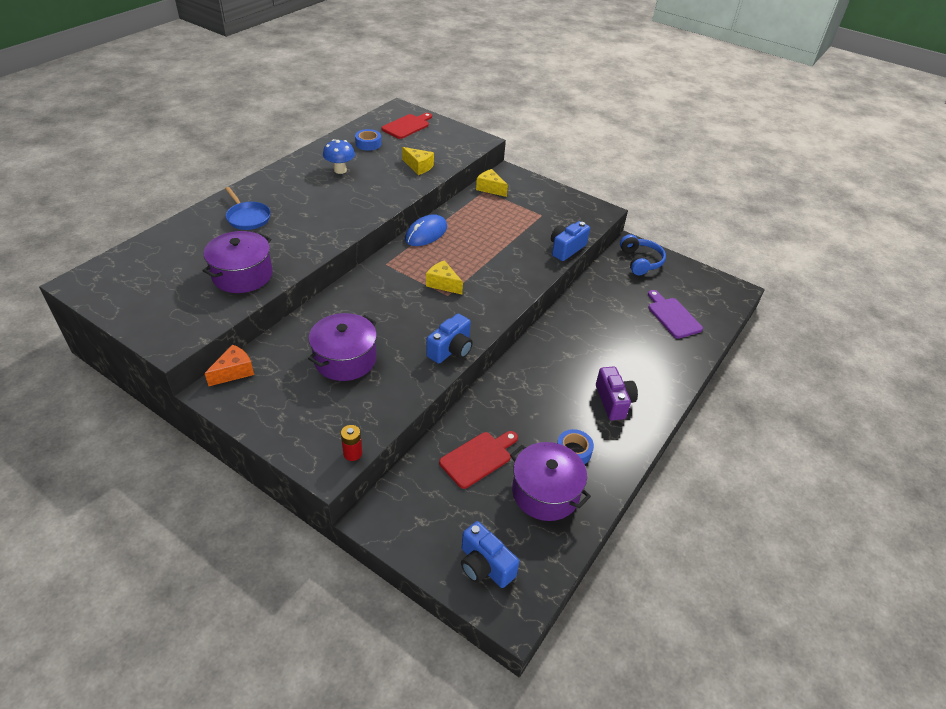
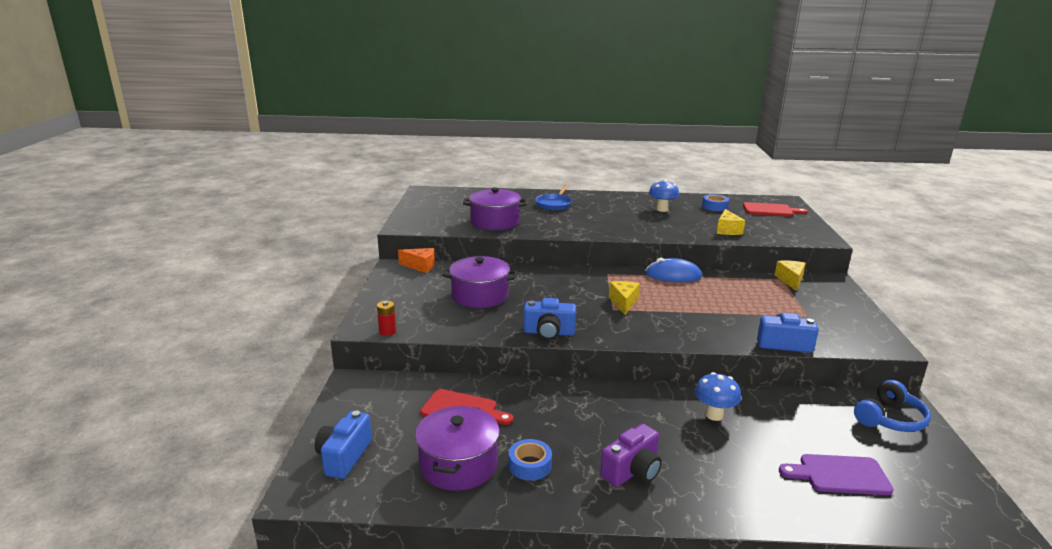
camera: 60 degrees right, 20 degrees down
purple cutting board [648,290,703,339] -> purple cutting board turned 120 degrees counterclockwise [779,454,894,495]
none -> blue mushroom [695,372,741,421]

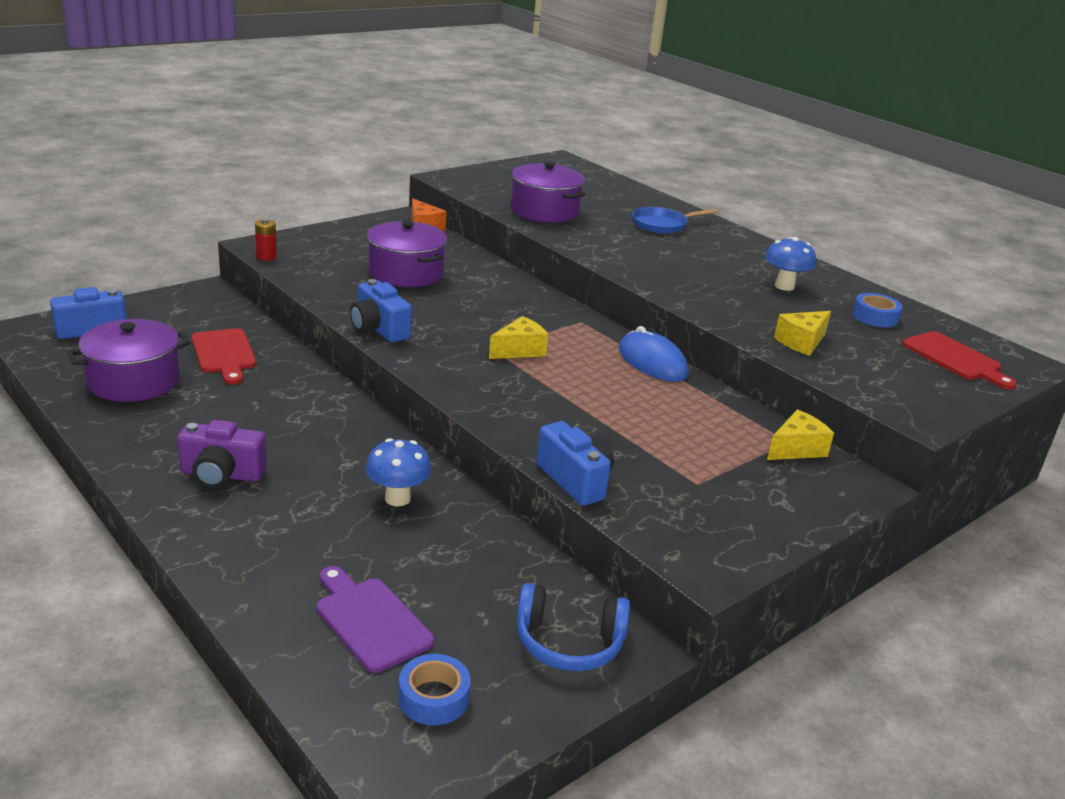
camera: 45 degrees right, 5 degrees up
blue tape [509,439,552,481] -> blue tape moved to [398,654,471,726]

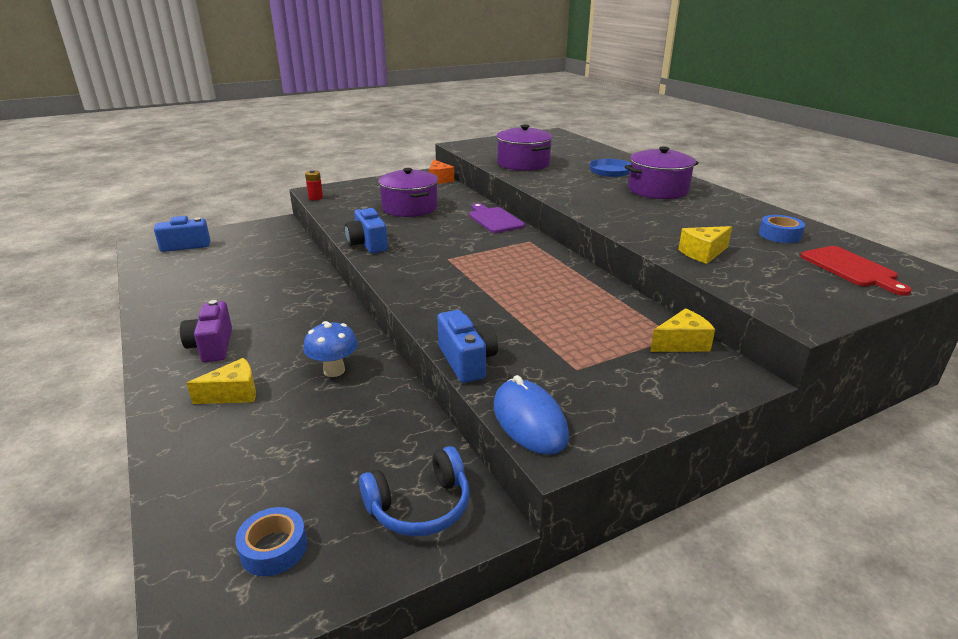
camera: 15 degrees right, 0 degrees up
purple pot [67,319,190,402] -> purple pot moved to [624,147,699,199]
purple camera [177,420,267,488] -> purple camera turned 60 degrees clockwise [180,300,232,362]
red cutting board [191,328,256,385] -> none
purple cutting board [317,566,434,673] -> purple cutting board moved to [469,203,525,233]
yellow cheese [489,316,548,359] -> yellow cheese moved to [187,358,256,404]
blue headphones [517,583,630,671] -> blue headphones turned 45 degrees counterclockwise [359,446,470,536]
blue mouse [619,326,689,382] -> blue mouse moved to [494,375,569,455]
blue mushroom [765,237,816,291] -> none

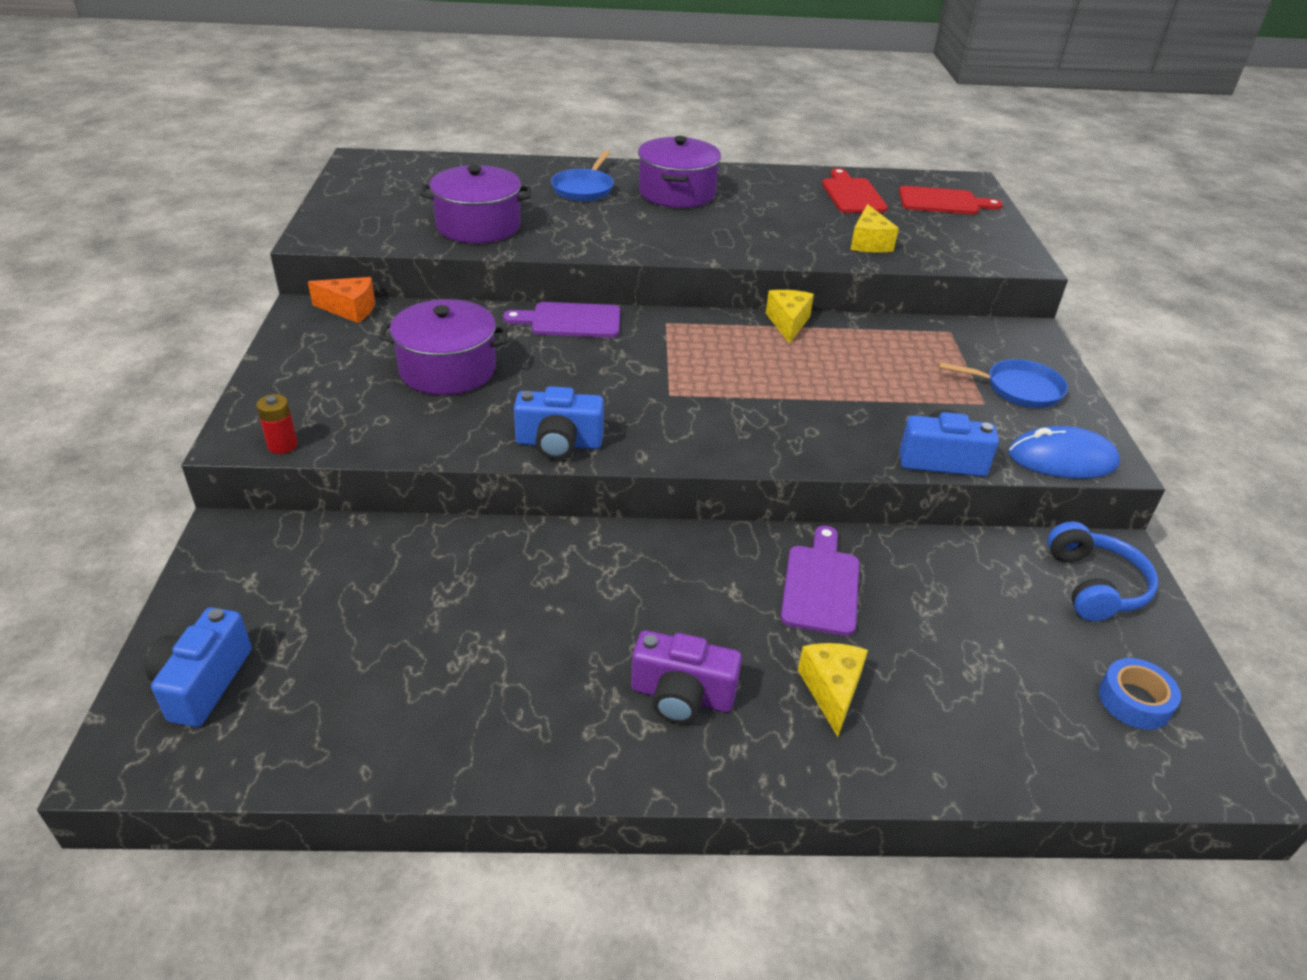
camera: 65 degrees left, 10 degrees up
blue mushroom [303,321,358,377] -> purple cutting board [781,526,859,636]
yellow cheese [650,308,715,352] -> yellow cheese moved to [766,290,814,344]
blue tape [759,215,805,243] -> red cutting board [822,168,888,213]
none -> blue pan [939,359,1068,408]

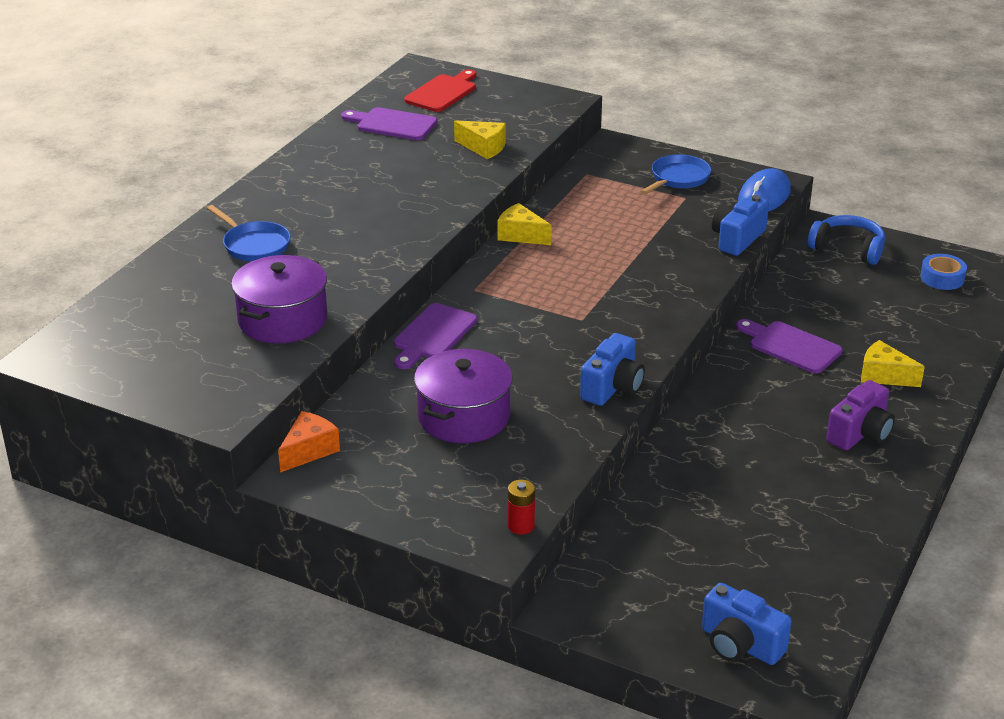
camera: 60 degrees left, 5 degrees down
purple pot [638,136,721,208] -> none
red cutting board [822,168,888,213] -> purple cutting board [341,107,437,140]

